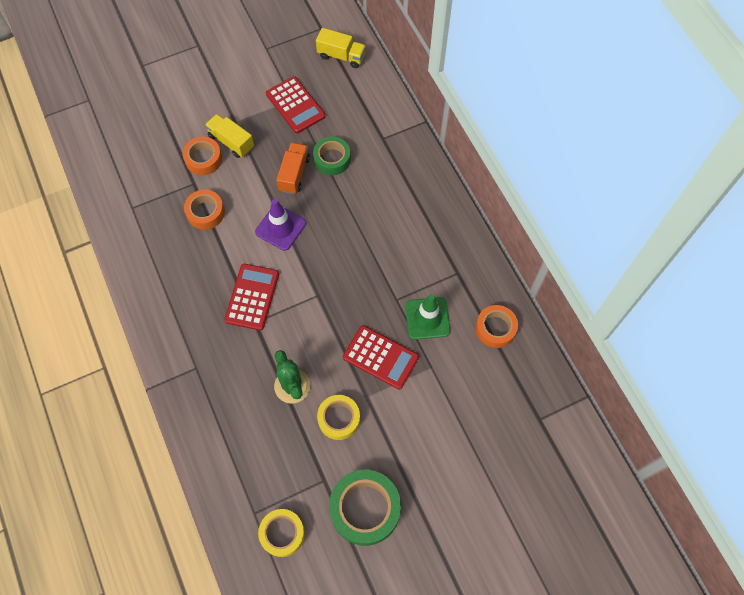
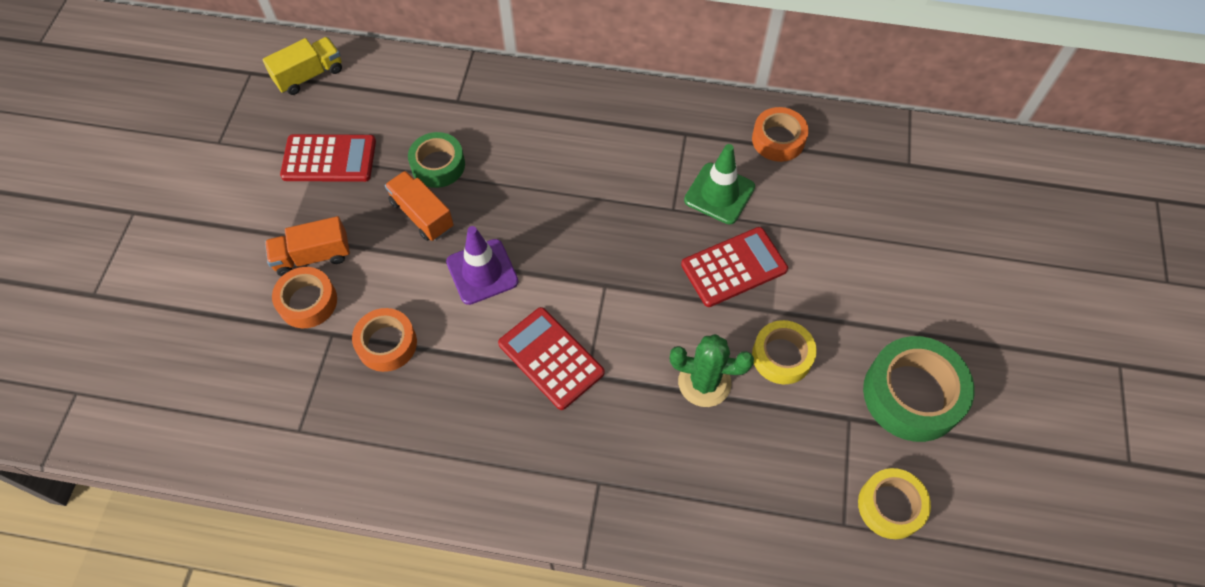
camera: 55 degrees left, 5 degrees down
yellow truck [205,114,254,158] -> orange truck [265,216,350,276]

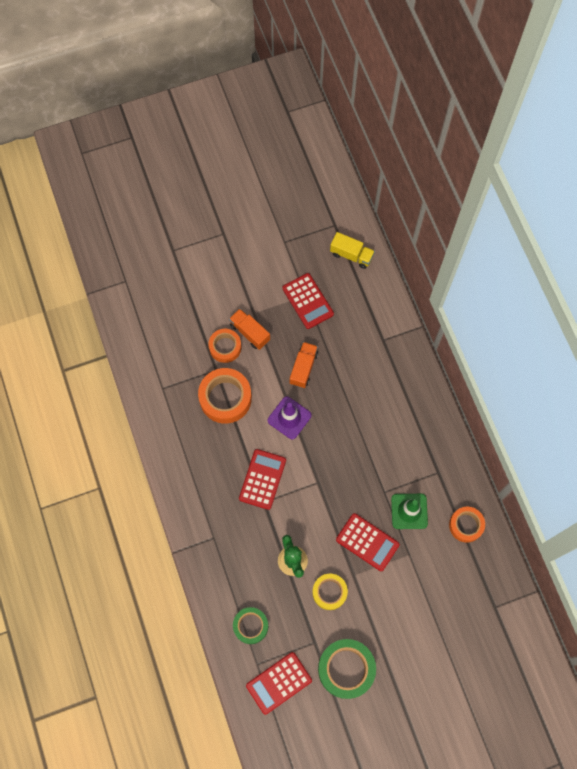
camera: 60 degrees right, 10 degrees up
orange tape [352,308,417,372] -> orange tape [198,368,252,424], size x1.59
green tape [408,132,465,188] -> green tape moved to [233,607,268,644]
yellow tape [858,468,931,539] -> red calculator [246,652,312,715]

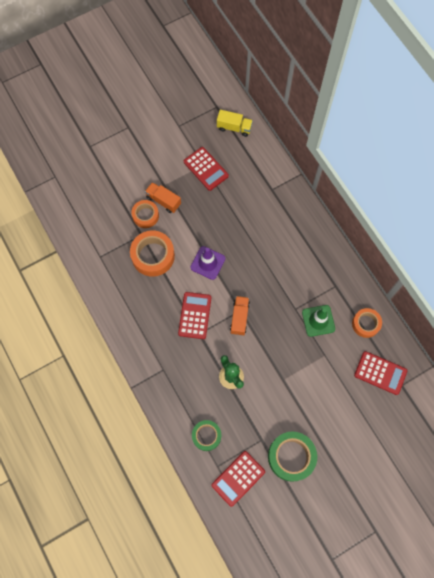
camera: 10 degrees left, 0 degrees up
orange truck [290,342,318,388] -> orange truck moved to [230,296,250,335]
yellow tape [312,574,348,610] -> none
red calculator [336,513,400,571] -> red calculator moved to [354,351,407,395]

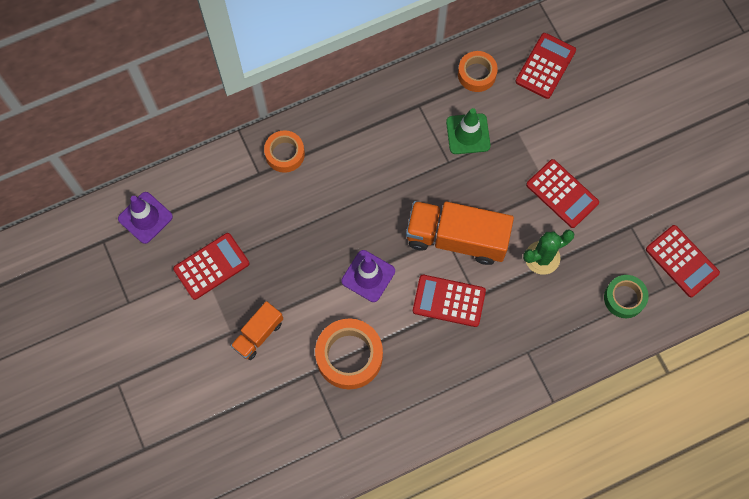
camera: 85 degrees left, 0 degrees up
orange tape [131,200,159,228] -> orange tape moved to [264,130,305,173]
yellow truck [217,110,253,137] -> purple traffic cone [118,192,173,244]
orange truck [230,296,250,335] -> orange truck [406,201,514,265], size x1.82
green tape [268,431,317,482] -> none
none -> red calculator [526,159,599,228]

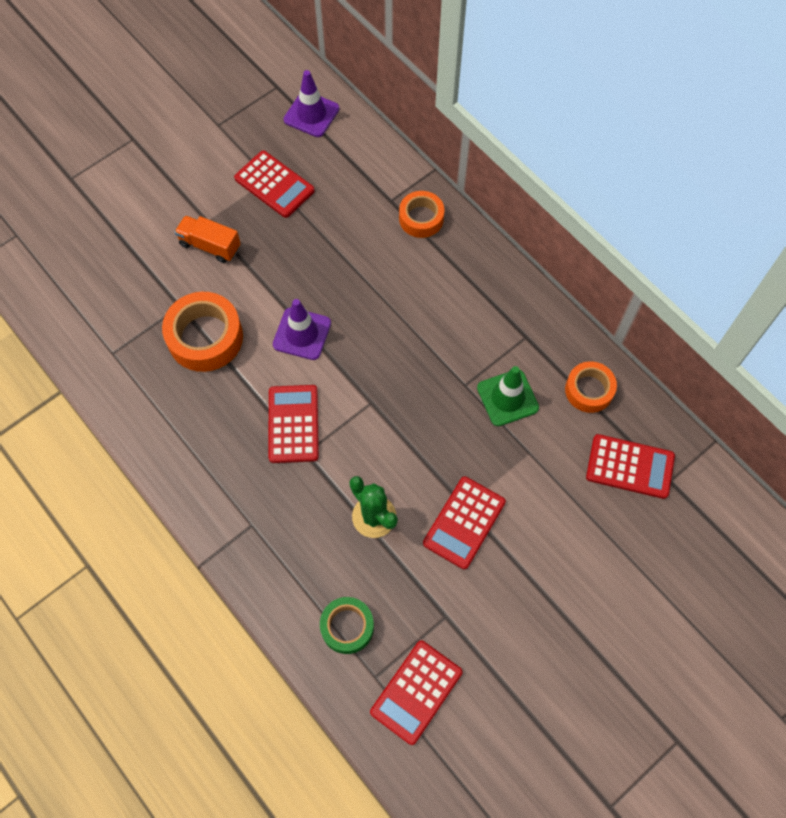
camera: 75 degrees right, 5 degrees down
orange truck [406,201,514,265] -> none

